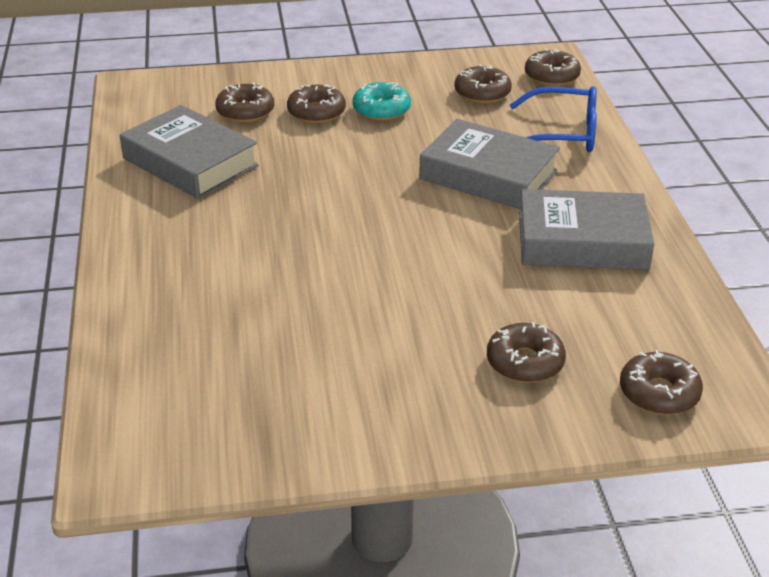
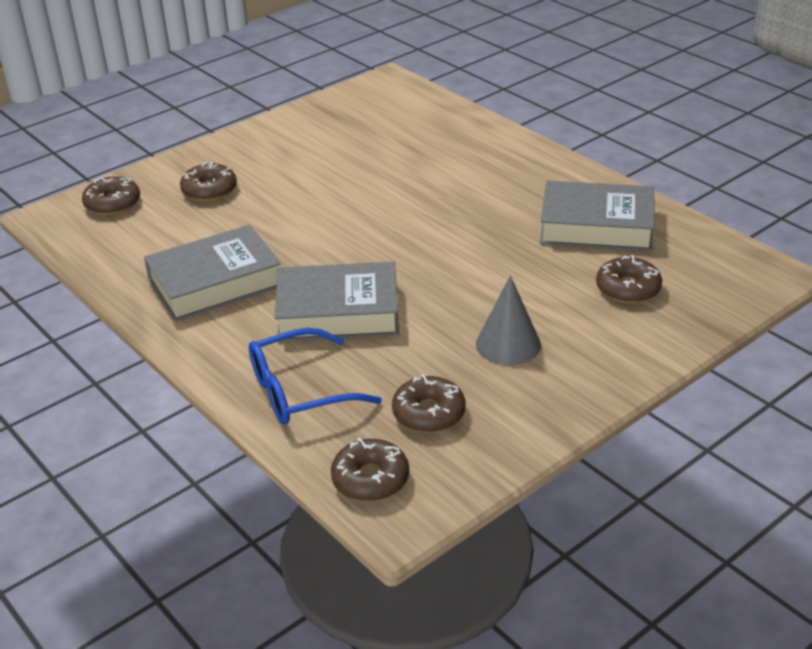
camera: 150 degrees right, 0 degrees up
brown donut [287,85,346,123] -> none
turquoise donut [352,82,411,121] -> grey cone [476,275,541,365]

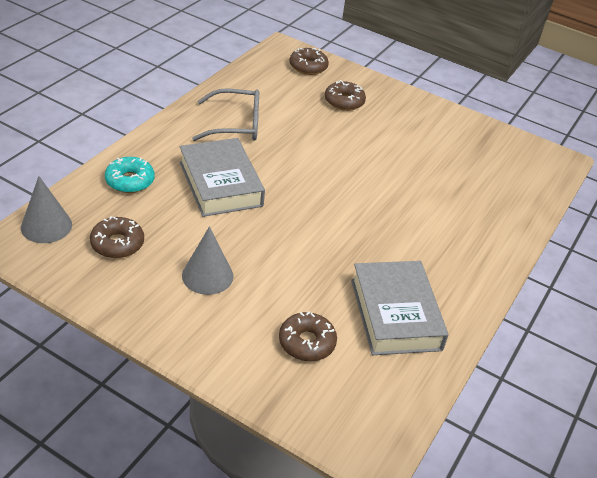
camera: 65 degrees right, 5 degrees up
grey book [144,225,281,321] -> grey glasses [192,89,259,141]
blue glasses [249,328,382,424] -> turquoise donut [105,157,154,193]
brown donut [331,438,409,501] -> grey cone [21,176,72,243]

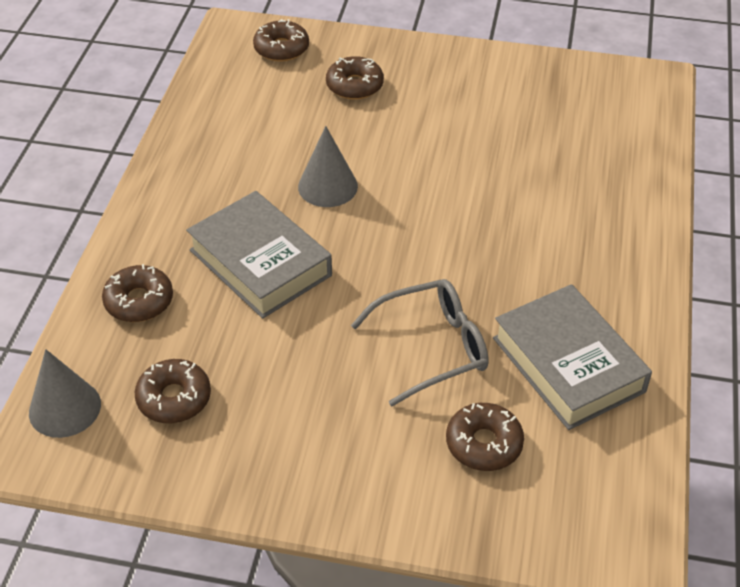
camera: 15 degrees left, 5 degrees up
turquoise donut [105,157,154,193] -> brown donut [102,264,173,322]
grey cone [182,226,234,295] -> grey cone moved to [298,126,358,207]
grey glasses [192,89,259,141] -> grey glasses moved to [351,279,489,407]

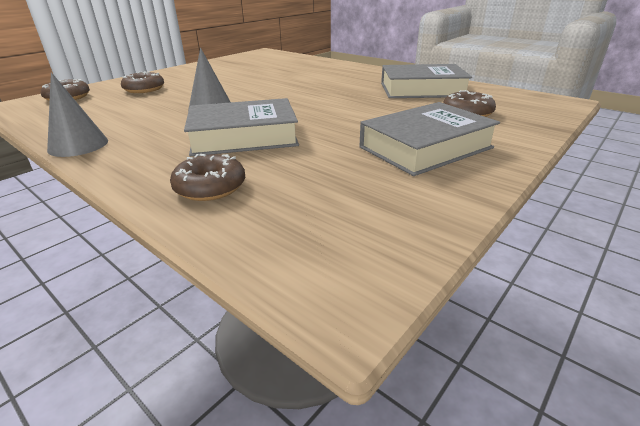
camera: 60 degrees left, 15 degrees down
grey cone [29,349,101,438] -> grey cone moved to [47,72,108,157]
brown donut [135,359,211,423] -> none
grey glasses [351,279,489,407] -> none
none -> grey book [360,102,500,176]

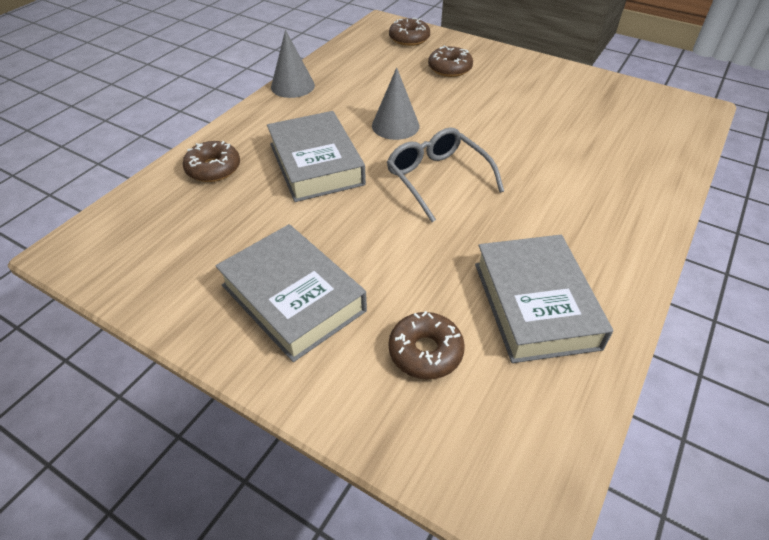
camera: 80 degrees right, 15 degrees up
none -> grey glasses [387,127,504,222]

